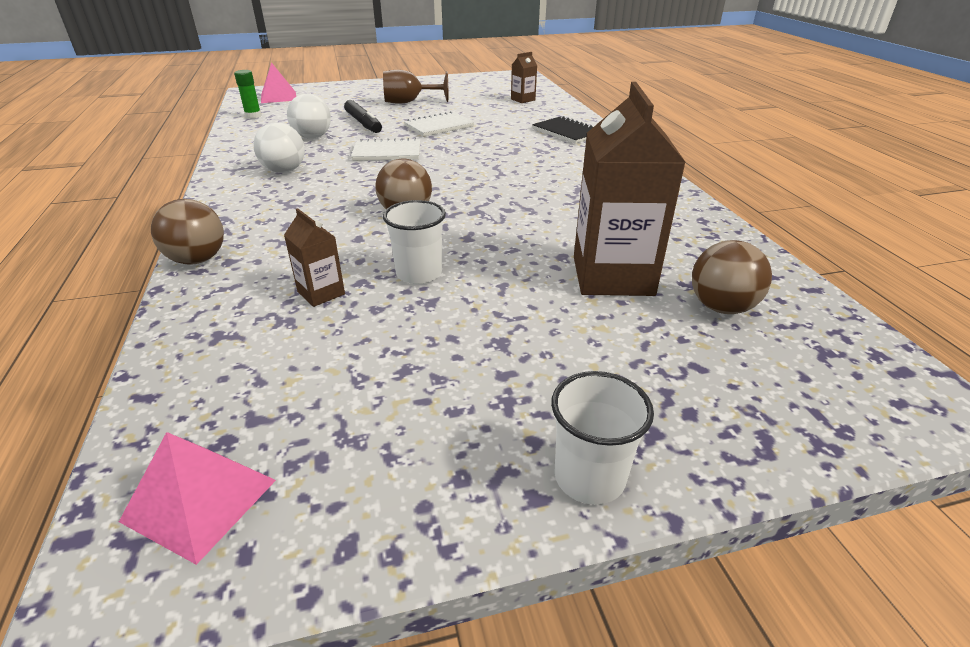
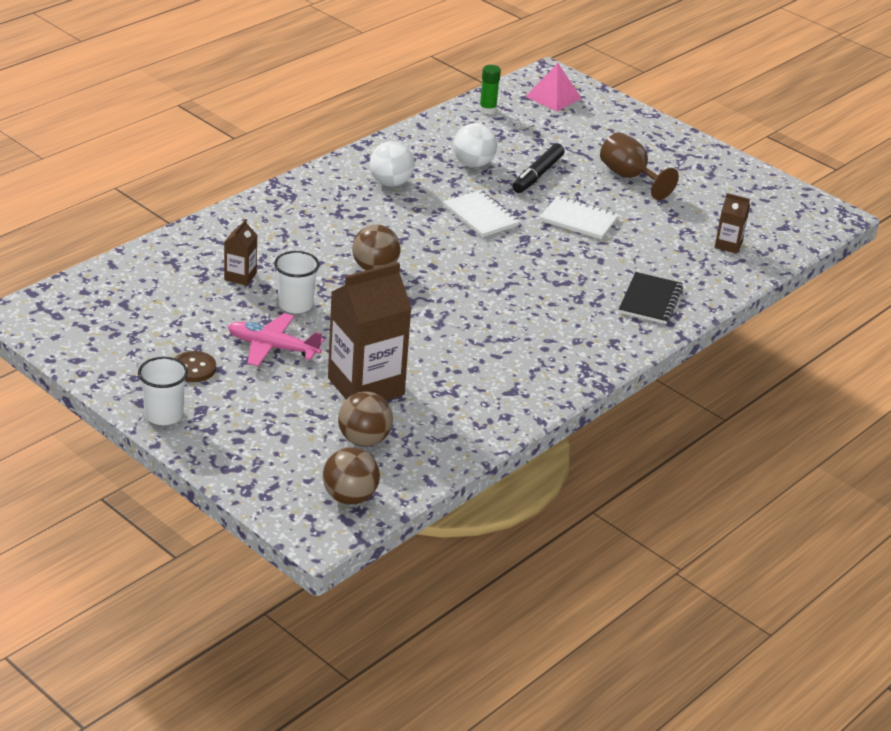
camera: 55 degrees right, 0 degrees up
pink pyramid [119,432,276,565] -> none
brown ball [151,199,224,265] -> brown ball moved to [323,447,380,505]
none -> brown button [175,351,216,382]
none -> pink plane [228,313,324,366]

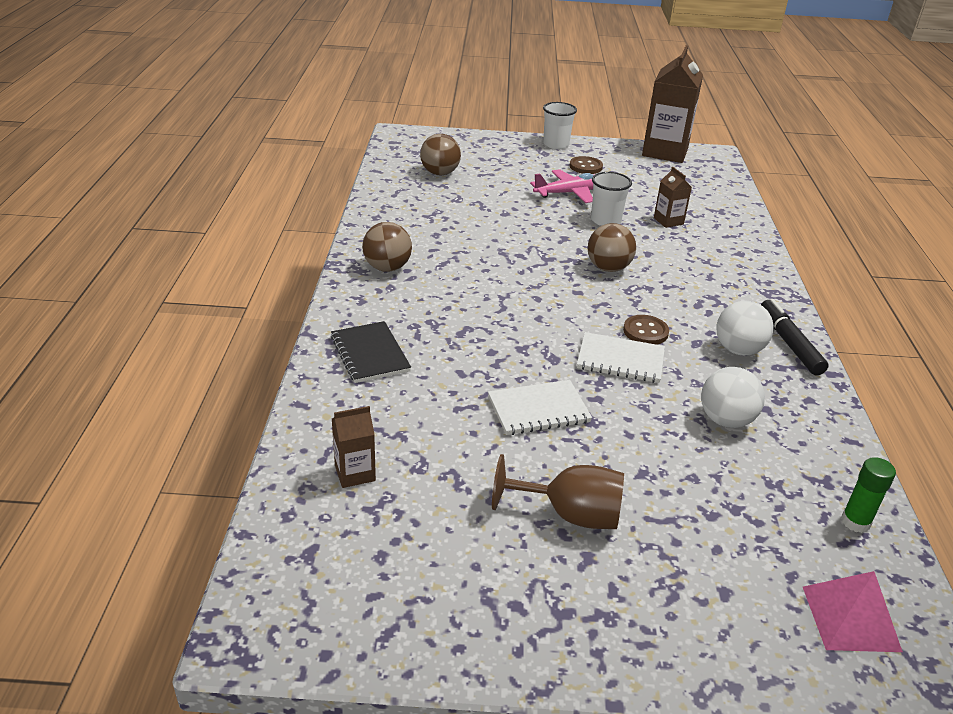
camera: 140 degrees right, 0 degrees up
brown ball [323,447,380,505] -> brown ball moved to [362,222,412,272]
brown carton [328,262,412,400] -> brown carton moved to [642,45,703,163]
black marker [512,144,565,193] -> black marker moved to [761,299,829,376]
none -> brown button [623,315,669,345]

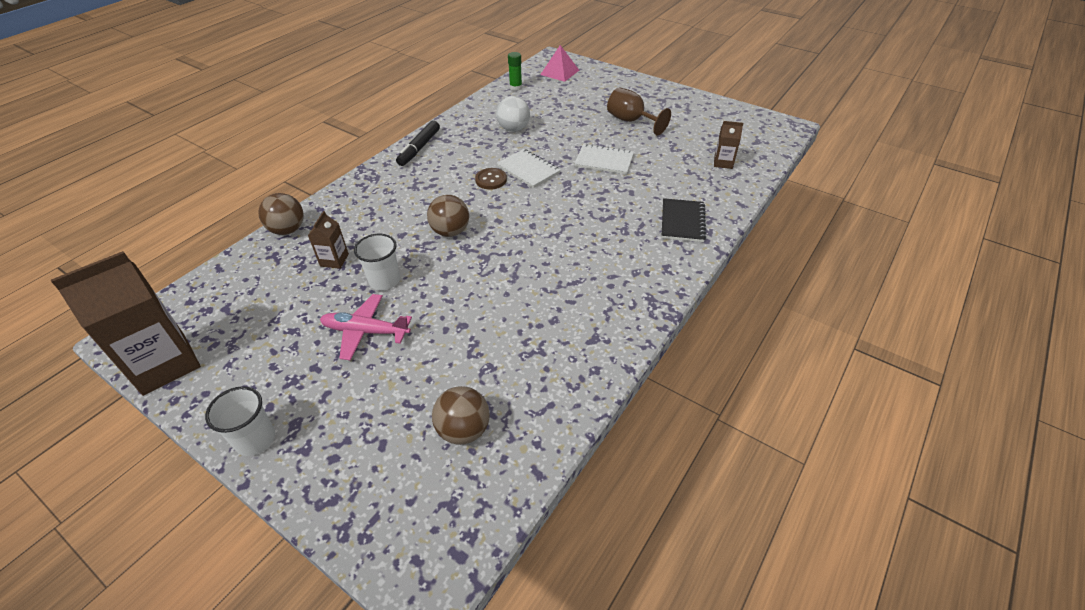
camera: 145 degrees left, 10 degrees up
brown ball [362,222,412,272] -> brown ball moved to [258,193,304,235]
brown button [570,156,603,174] -> none
white ball [716,301,774,355] -> none

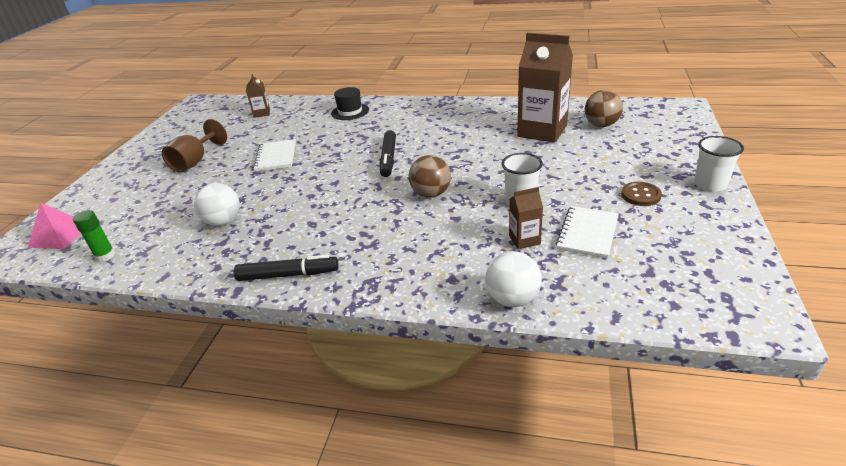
camera: 110 degrees left, 10 degrees down
brown carton [51,251,201,396] -> brown carton moved to [517,33,573,143]
brown ball [258,193,304,235] -> white ball [485,251,542,307]
pink plane [320,294,412,360] -> none
brown button [475,168,507,190] -> brown button moved to [621,182,662,206]
white notebook [497,149,560,188] -> white notebook moved to [556,206,619,259]
black notebook [661,198,706,242] -> black hat [331,87,369,120]
none -> black marker [380,130,396,177]

